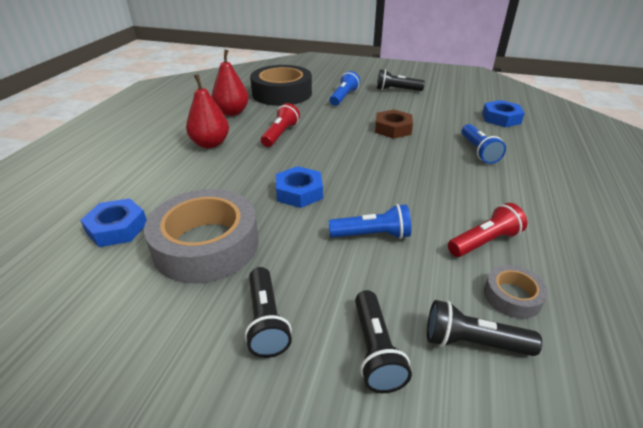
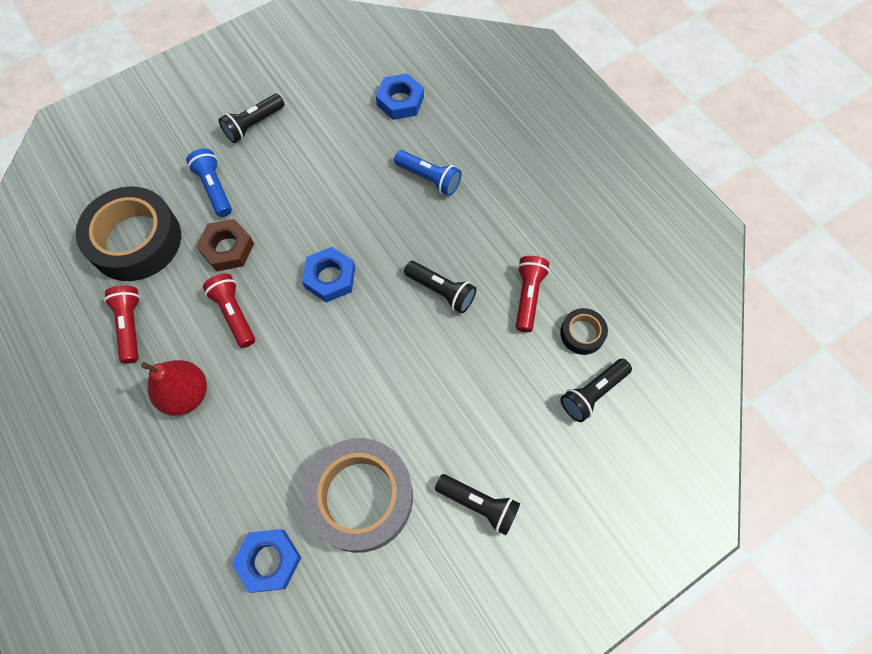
camera: 50 degrees left, 30 degrees up
red pear [212,49,249,116] -> red flashlight [104,285,140,364]
blue nut [276,166,323,208] -> blue nut moved to [302,247,355,303]
blue flashlight [329,204,411,239] -> none
black flashlight [355,290,412,393] -> black flashlight moved to [404,261,477,314]
brown nut [375,109,413,139] -> brown nut moved to [196,219,254,271]
grey tape [484,265,548,319] -> black tape [560,308,608,355]

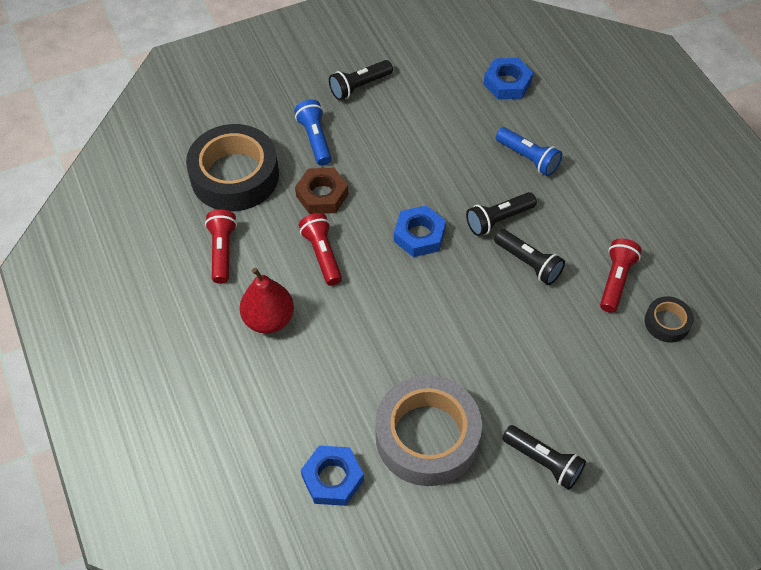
camera: 10 degrees right, 10 degrees down
black flashlight [561,359,632,422] -> black flashlight moved to [466,192,537,236]

